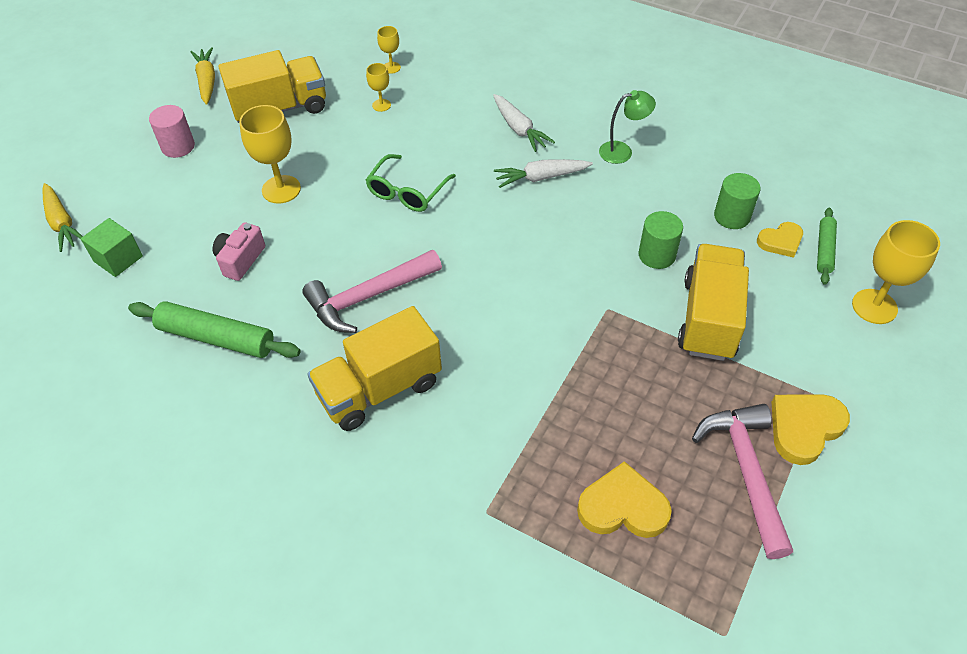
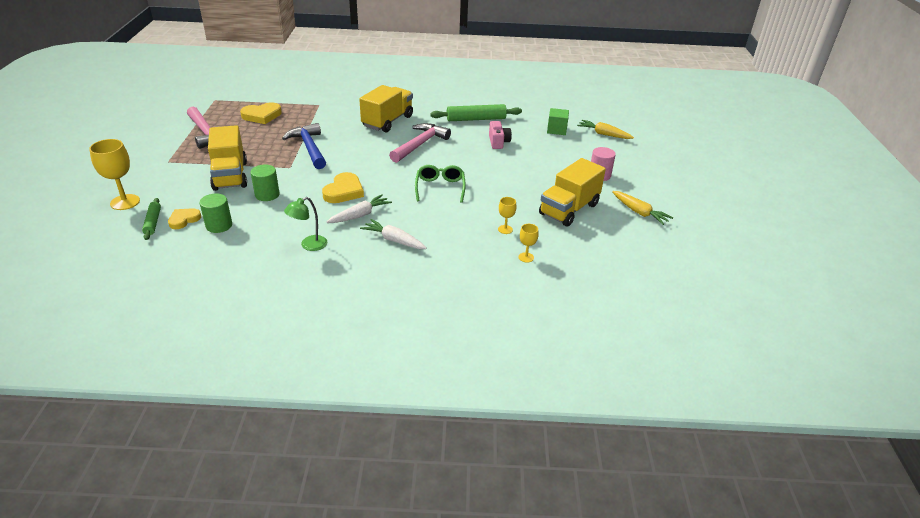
camera: 150 degrees right, 15 degrees down
yellow goblet [239,105,301,204] -> none
yellow heart [772,394,850,465] -> yellow heart moved to [322,172,364,203]
none -> blue hammer [282,123,326,169]

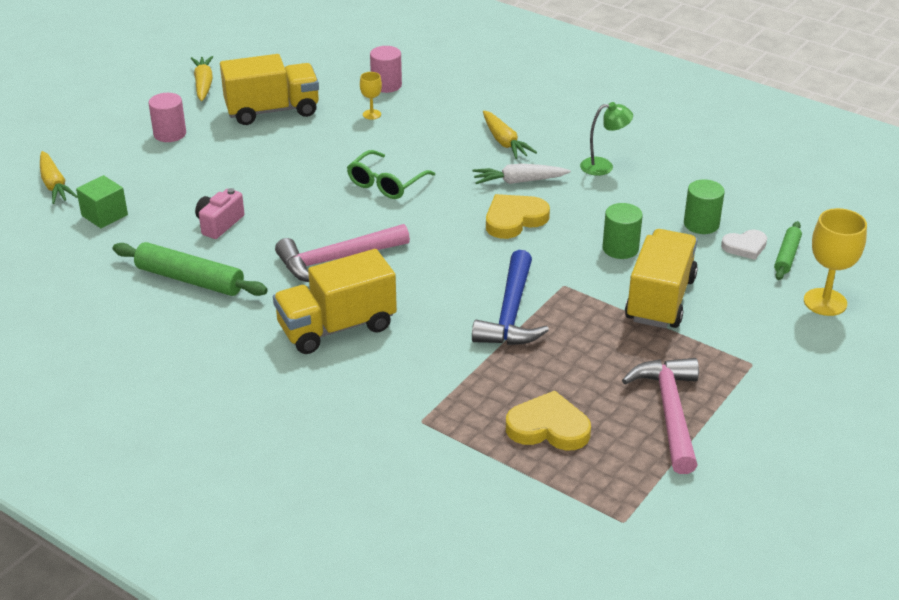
camera: 145 degrees left, 0 degrees up
yellow heart [168,208,201,229] -> white heart [721,230,767,260]
white carrot [360,219,427,249] -> yellow carrot [483,111,537,159]
yellow goblet [519,224,539,263] -> pink cylinder [370,46,402,93]

